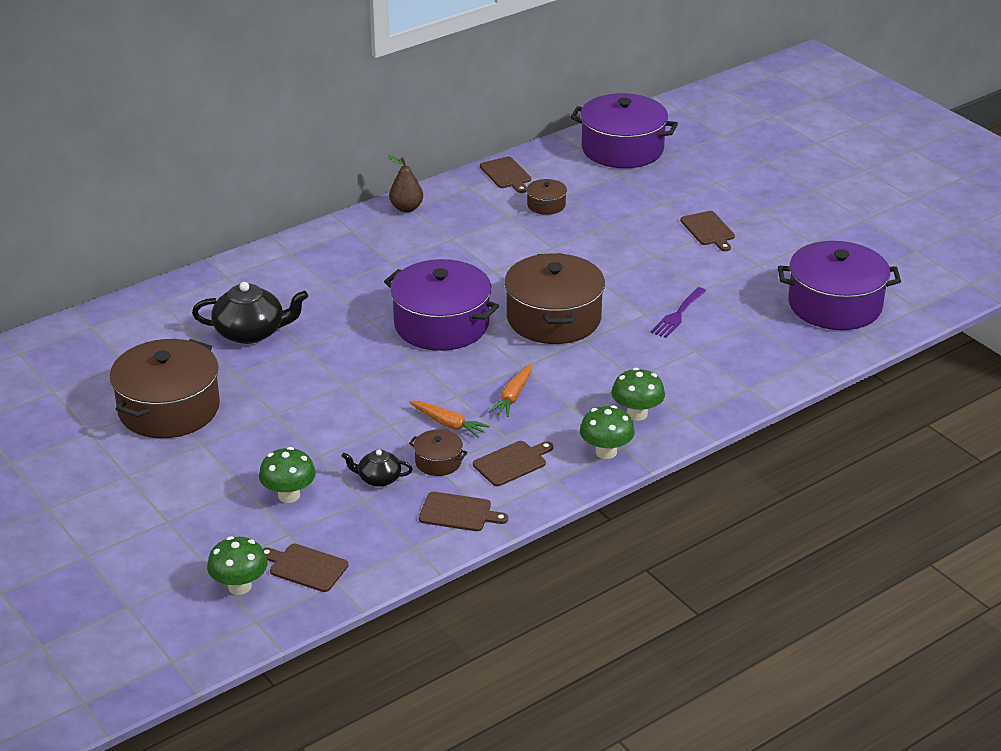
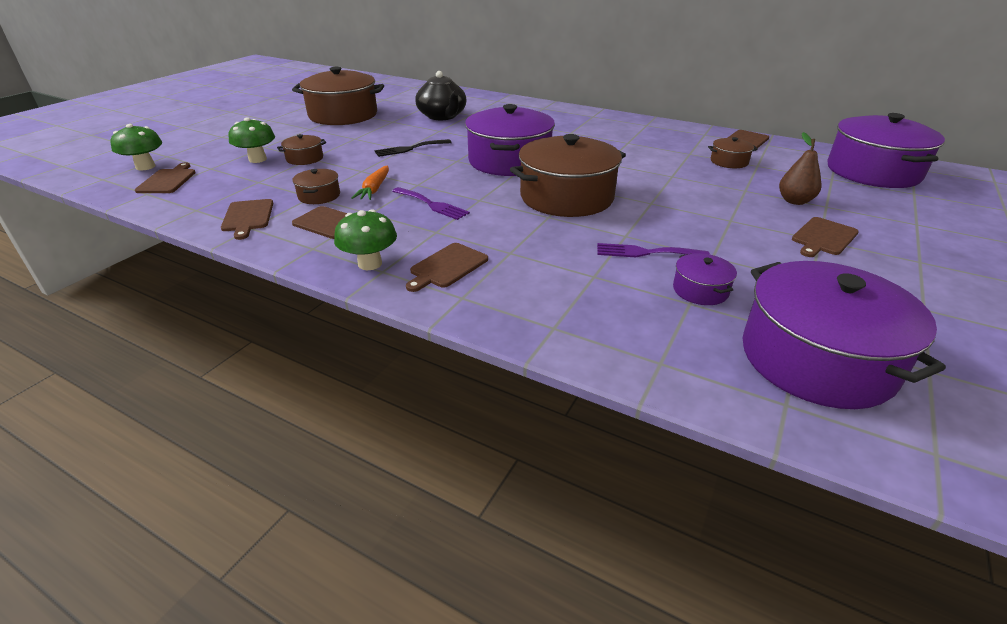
camera: 65 degrees right, 0 degrees up
black teapot [342,450,413,487] -> none
brown pear [388,156,423,212] -> brown pear moved to [779,132,821,205]
orange carrot [488,364,532,417] -> purple fork [392,187,470,220]
green mushroom [612,368,665,421] -> brown cutting board [406,243,488,292]
none -> brown pot [277,134,326,165]
none -> black fork [374,139,452,157]
none -> purple pot [673,253,737,305]

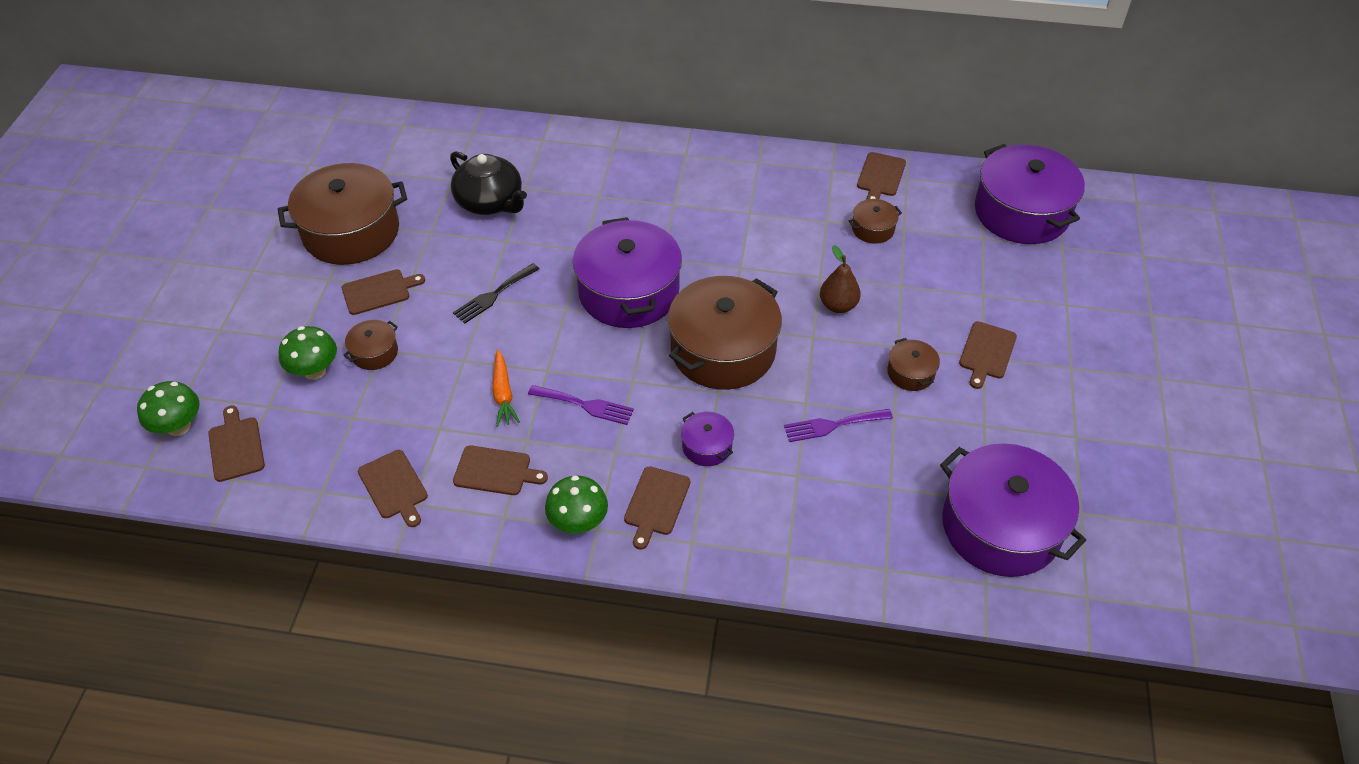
camera: 20 degrees left, 15 degrees up
brown pot [293,169,340,204] -> brown pot moved to [887,338,940,391]
purple pot [673,253,737,305] -> purple pot moved to [681,412,734,466]
brown pear [779,132,821,205] -> brown pear moved to [820,245,861,313]
none -> brown cutting board [342,269,425,315]

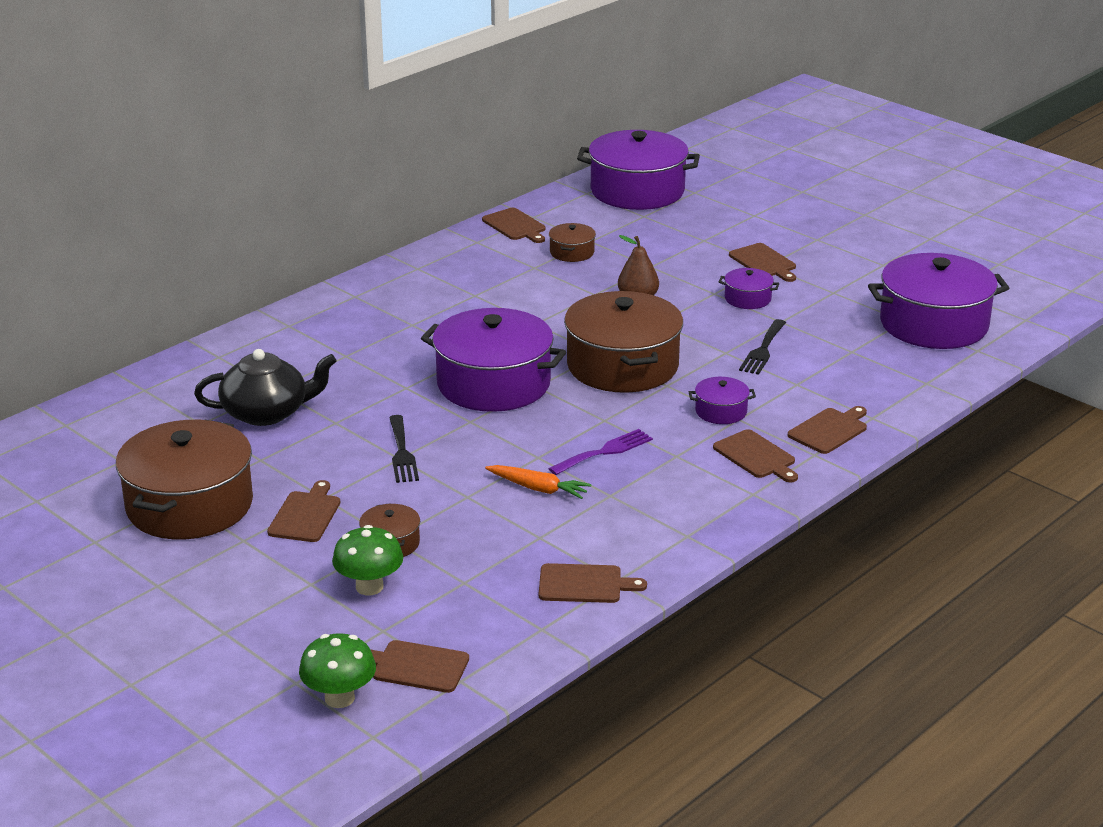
camera: 55 degrees left, 20 degrees down
brown cutting board [453,445,548,495] -> brown cutting board moved to [788,406,867,454]
green mushroom [545,476,608,534] -> none
purple fork [784,409,893,442] -> black fork [739,319,786,375]
brown pot [887,338,940,391] -> purple pot [719,268,779,309]

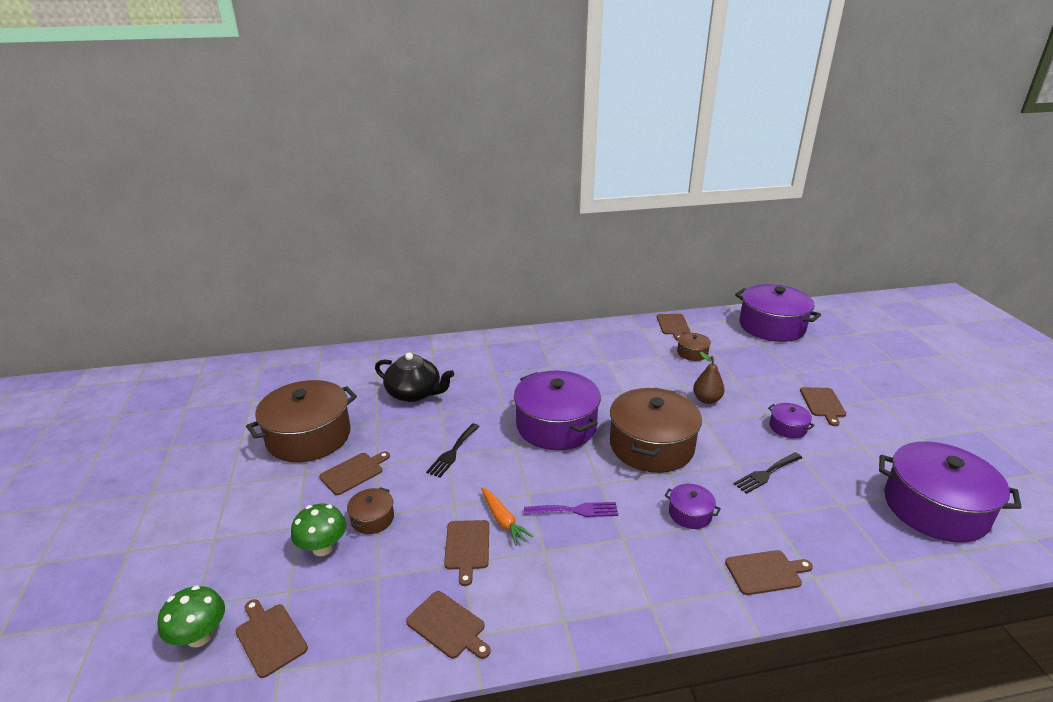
camera: 35 degrees right, 0 degrees up
brown cutting board [713,429,798,482] -> brown cutting board moved to [444,520,489,586]

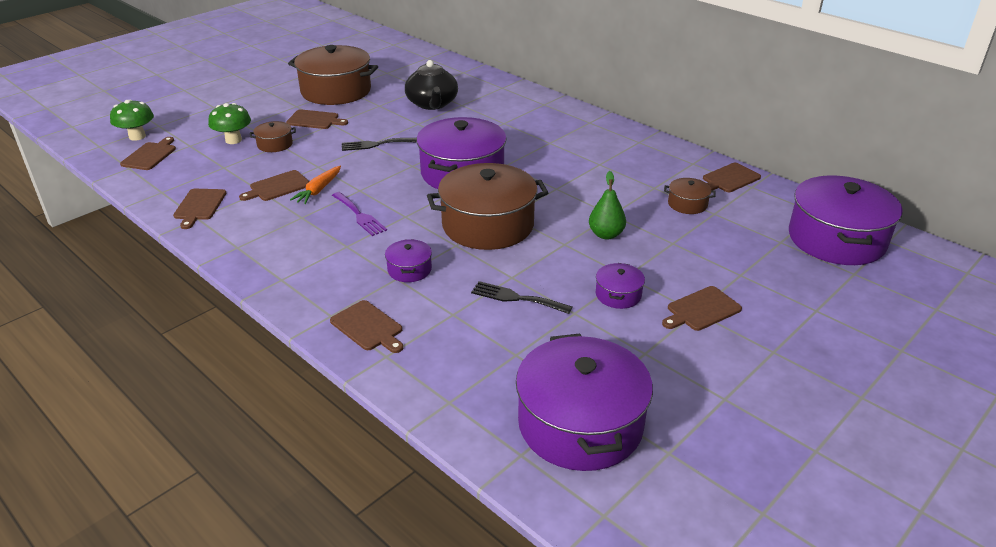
camera: 55 degrees right, 5 degrees up
brown pear [693,352,725,404] -> green pear [589,171,626,239]

